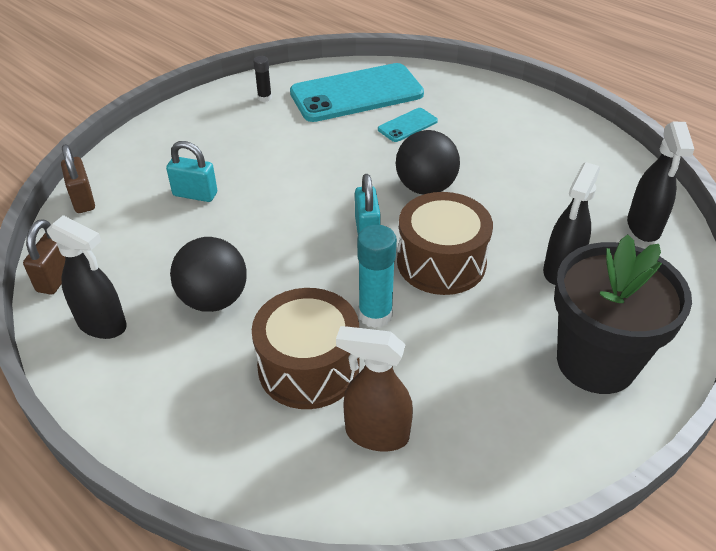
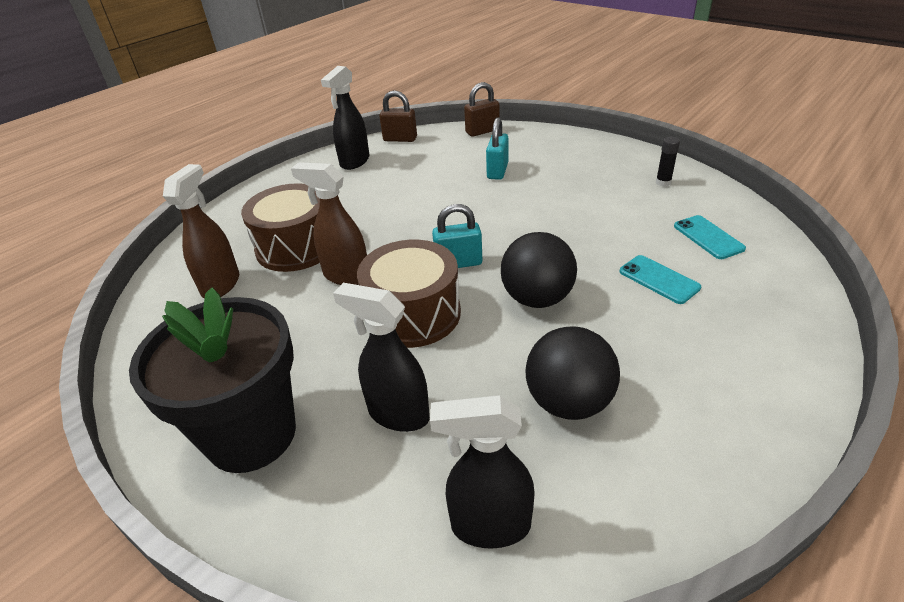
camera: 90 degrees right, 5 degrees down
black ball [170,237,247,312] -> black ball moved to [526,326,620,420]
turquoise phone [290,63,424,122] -> turquoise phone [674,215,746,259], size x0.44
turquoise glue stick [357,225,397,328] -> brown spray bottle [291,162,367,285]

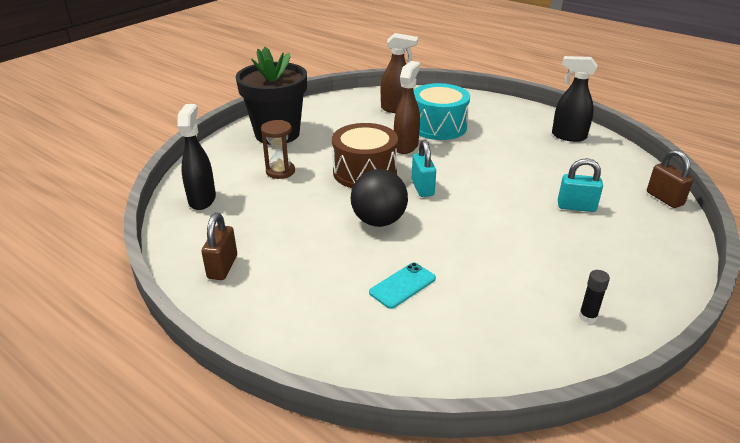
camera: 85 degrees right, 5 degrees down
brown drum [241,183,320,272] -> turquoise drum [414,83,470,140]
black spray bottle [333,283,430,432] -> brown hourglass [261,120,295,179]
brown padlock [379,90,417,142] -> brown padlock moved to [202,213,237,280]
black ball [526,326,620,420] -> none
turquoise phone [674,215,746,259] -> none

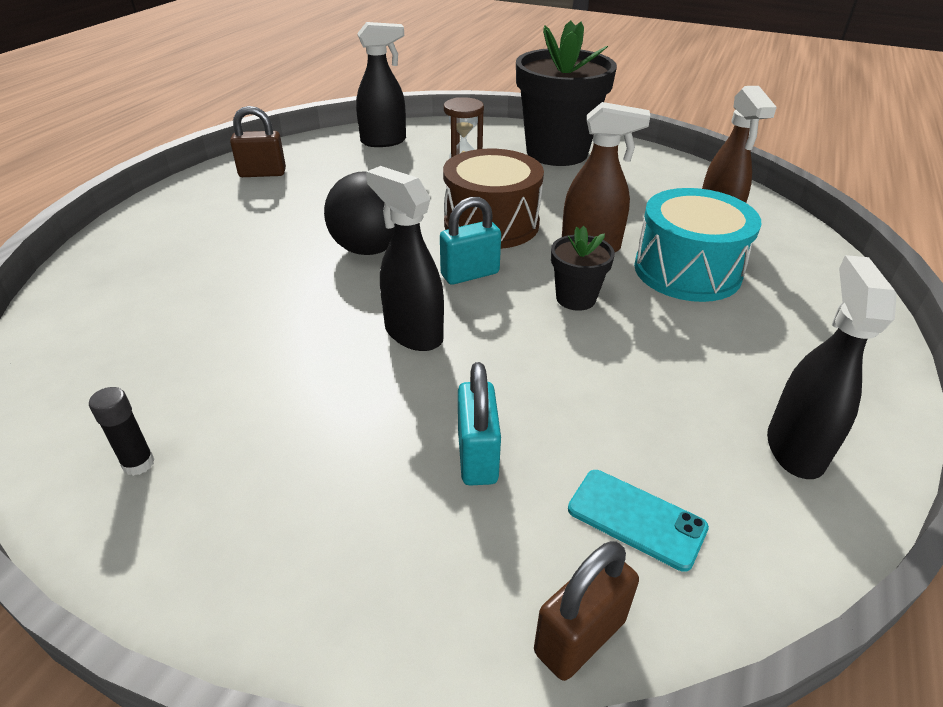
camera: 75 degrees right, 5 degrees up
turquoise phone [369,263,436,309] -> turquoise phone moved to [568,470,709,572]
none -> black spray bottle [366,166,444,351]
none -> black flower pot [551,226,615,311]

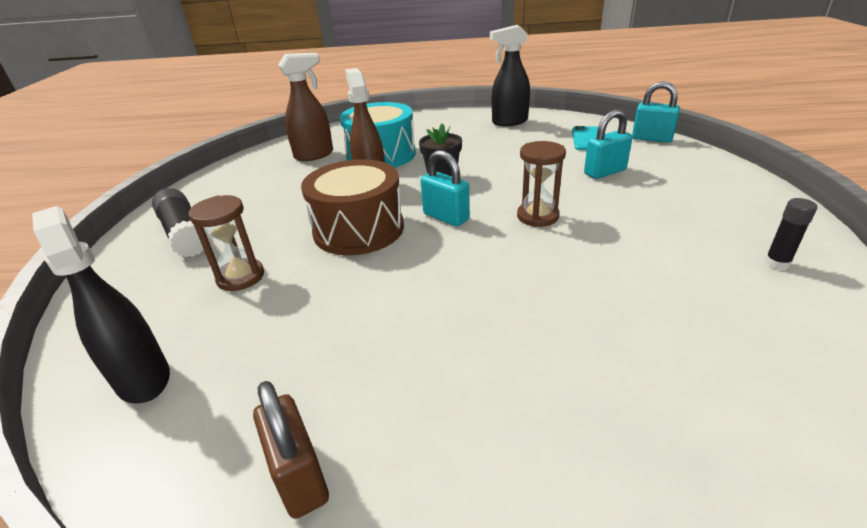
camera: 110 degrees left, 5 degrees down
black ball [324,171,395,255] -> none
black spray bottle [366,166,444,351] -> brown hourglass [517,141,566,227]
black flower pot [516,20,617,166] -> black glue stick [152,188,208,257]
brown padlock [534,541,639,681] -> turquoise padlock [632,81,680,143]

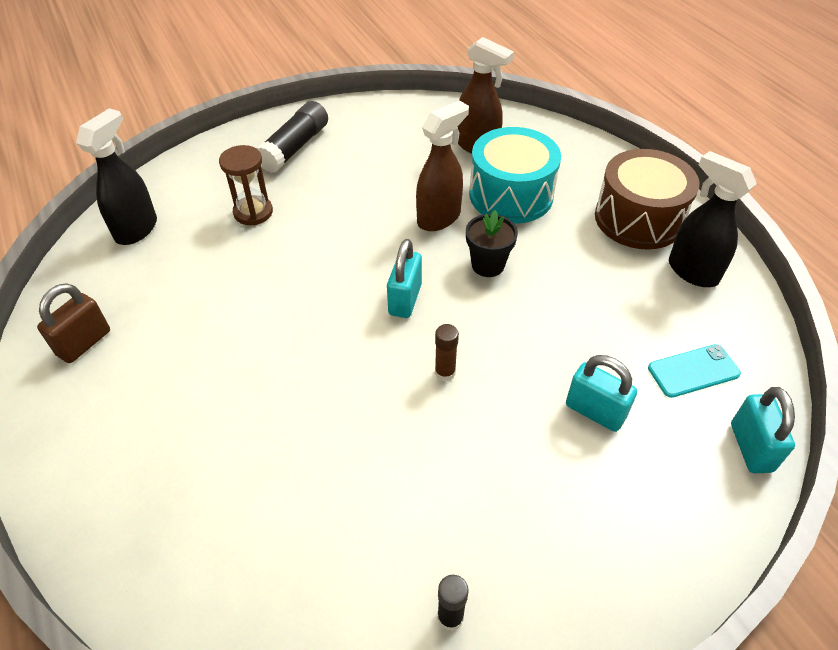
camera: 60 degrees right, 15 degrees up
brown drum [301,159,404,255] -> brown drum moved to [595,149,700,250]
brown hourglass [517,141,566,227] -> brown glue stick [435,324,459,381]

